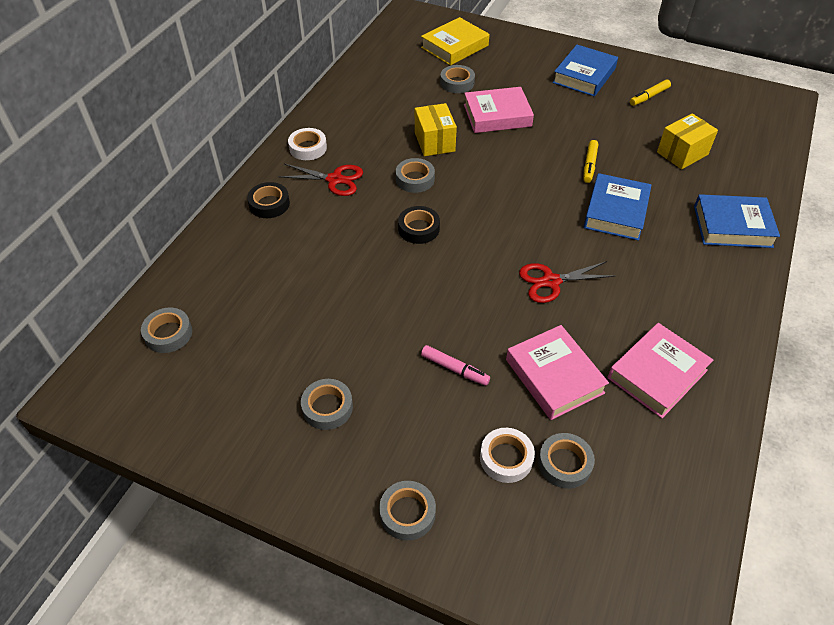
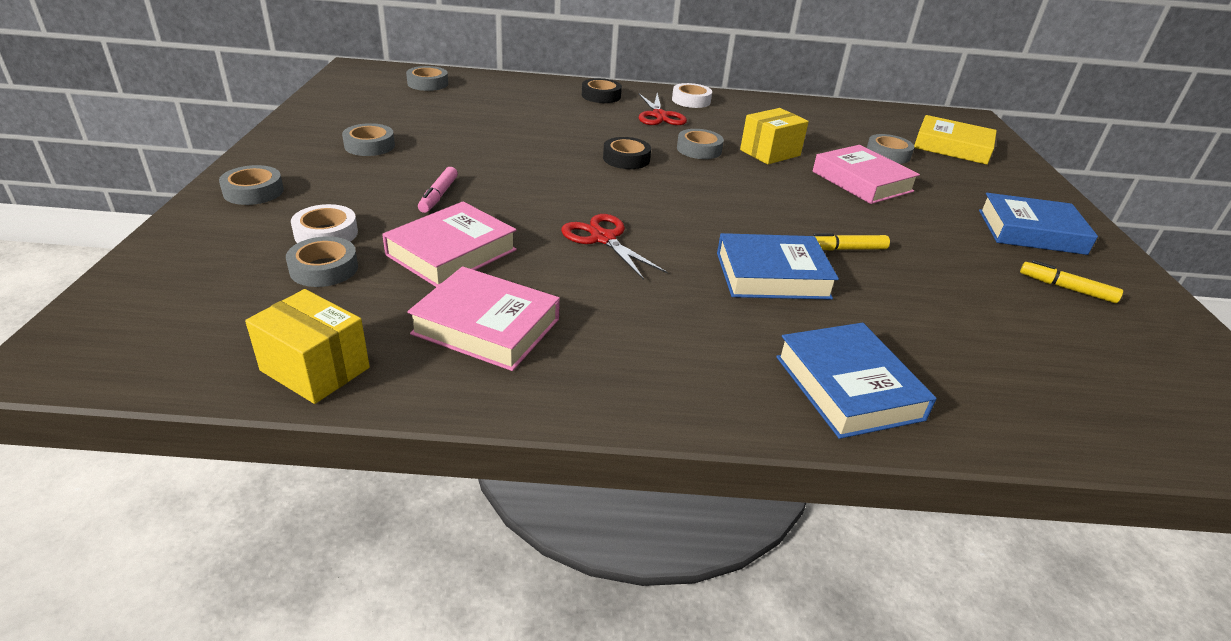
camera: 65 degrees right, 15 degrees down
yellow box [657,113,718,169] -> yellow box moved to [245,289,370,404]

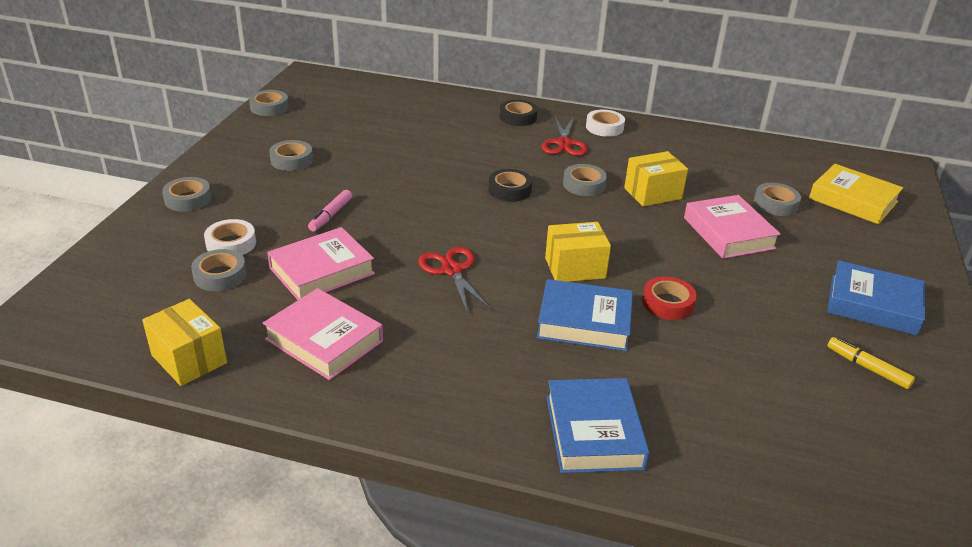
camera: 15 degrees right, 0 degrees up
grey tape [406,66,448,91] -> grey tape moved to [249,90,289,116]
yellow marker [813,233,890,251] -> red tape [642,276,697,320]
none -> yellow box [545,222,611,282]

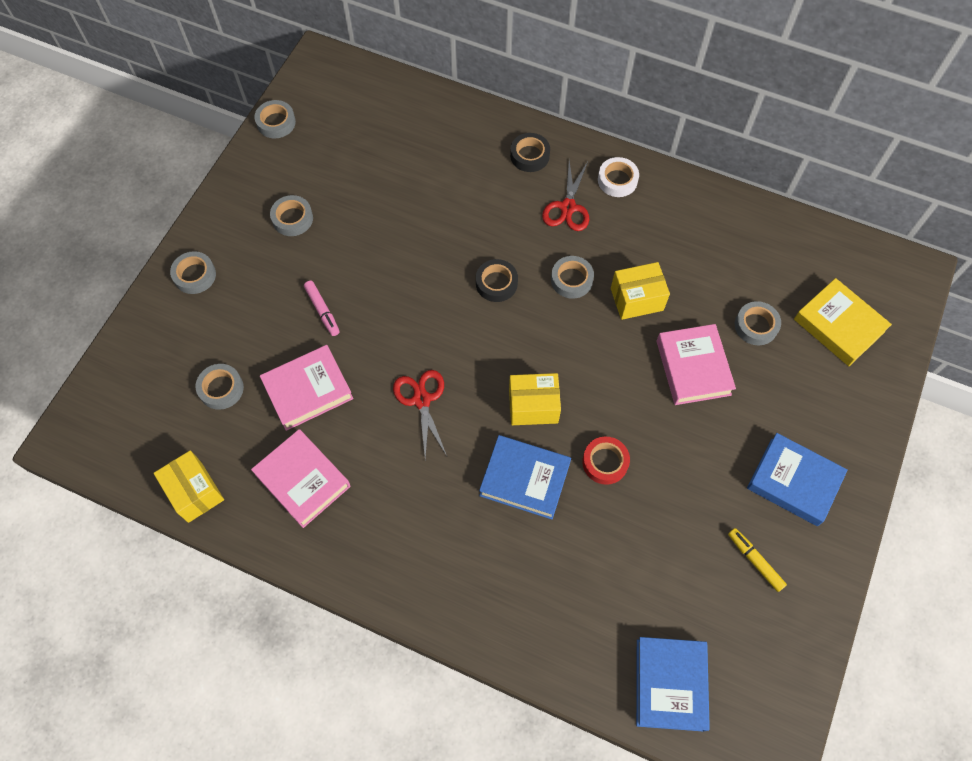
camera: 10 degrees right, 30 degrees up
white tape [204,219,256,255] -> none
pink marker [308,190,352,232] -> pink marker turned 60 degrees counterclockwise [304,281,340,336]
blue book [546,378,650,473] -> blue book moved to [636,637,710,732]

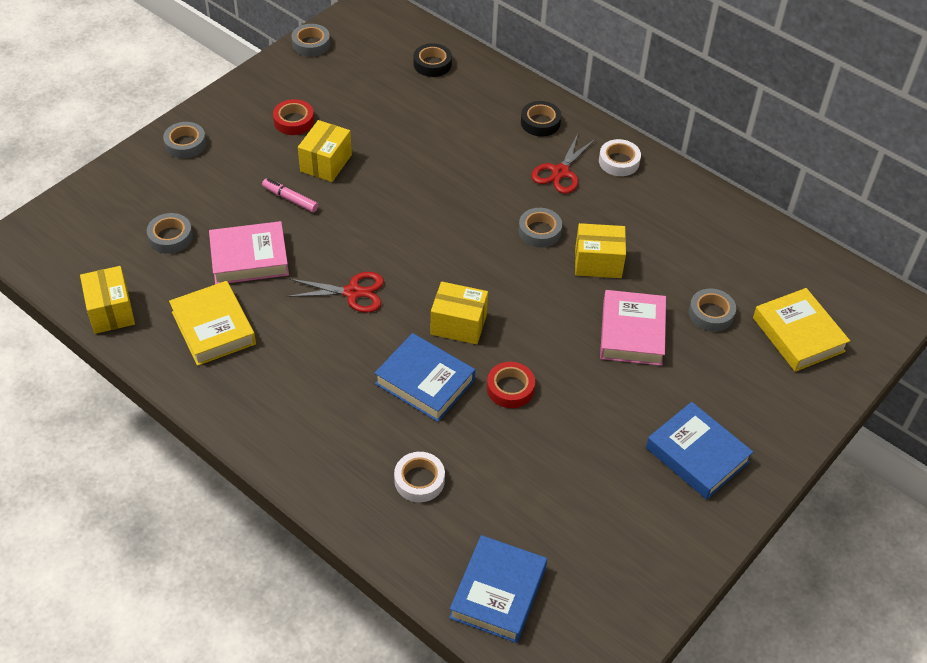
camera: 15 degrees right, 15 degrees down
pink book [251,429,351,528] -> yellow book [169,281,256,366]
grey tape [270,195,313,236] -> red tape [273,99,314,135]
pink marker [304,281,340,336] -> pink marker turned 135 degrees clockwise [262,178,318,212]
red scissors [393,370,447,459] -> red scissors turned 90 degrees clockwise [286,272,384,313]
black tape [476,259,518,302] -> black tape moved to [413,43,452,77]
yellow marker [728,528,787,592] -> none
none -> yellow box [298,120,352,182]
none -> white tape [394,452,445,502]

